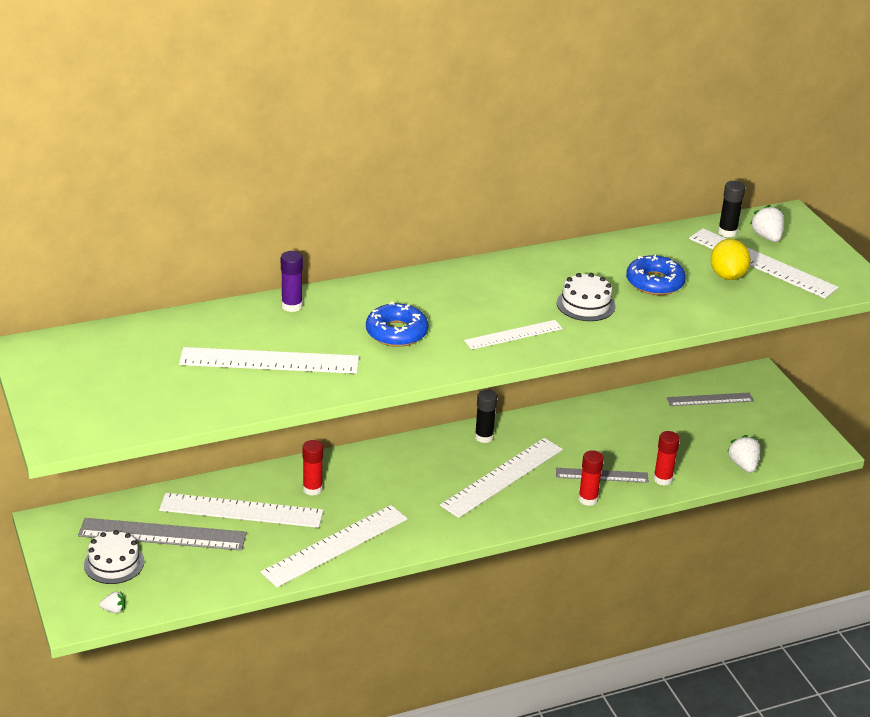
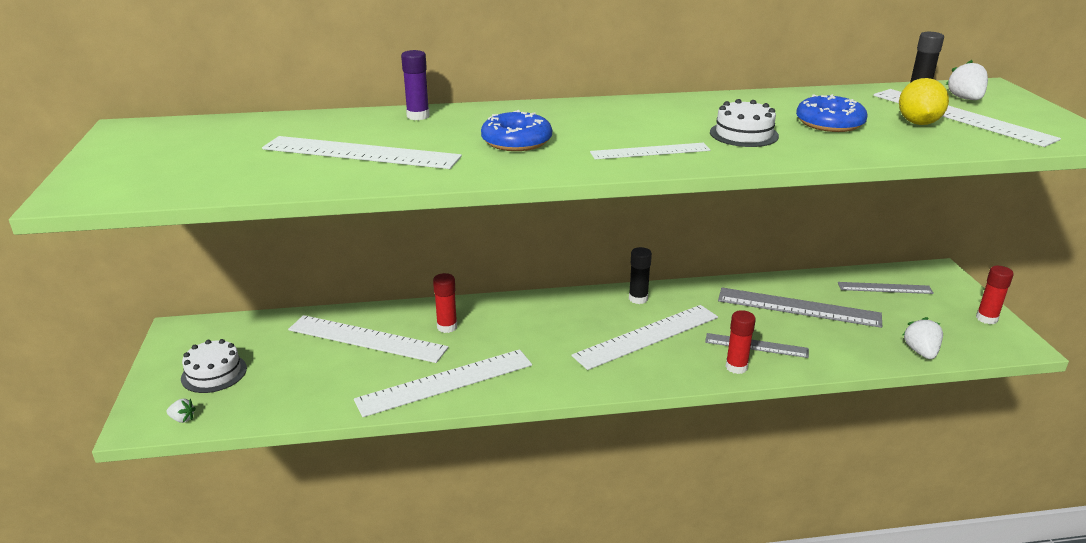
camera: 15 degrees right, 5 degrees down
grey ruler [78,518,247,551] -> grey ruler moved to [718,288,882,328]
red glue stick [654,431,680,486] -> red glue stick moved to [976,266,1014,324]

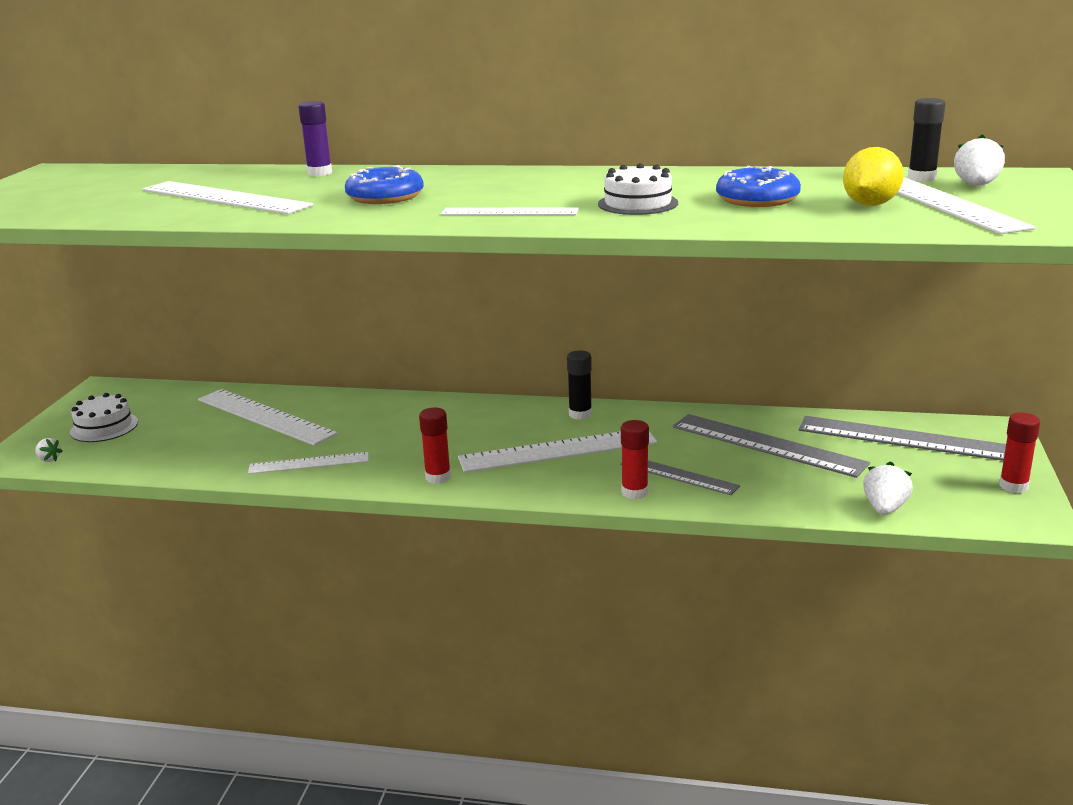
camera: 20 degrees right, 5 degrees down
white ruler [354,349,532,417] -> white ruler [248,452,369,474], size x0.60
red glue stick [433,273,457,333] -> red glue stick moved to [419,408,451,484]
grey ruler [838,282,934,294] -> grey ruler [799,416,1006,461], size x1.68

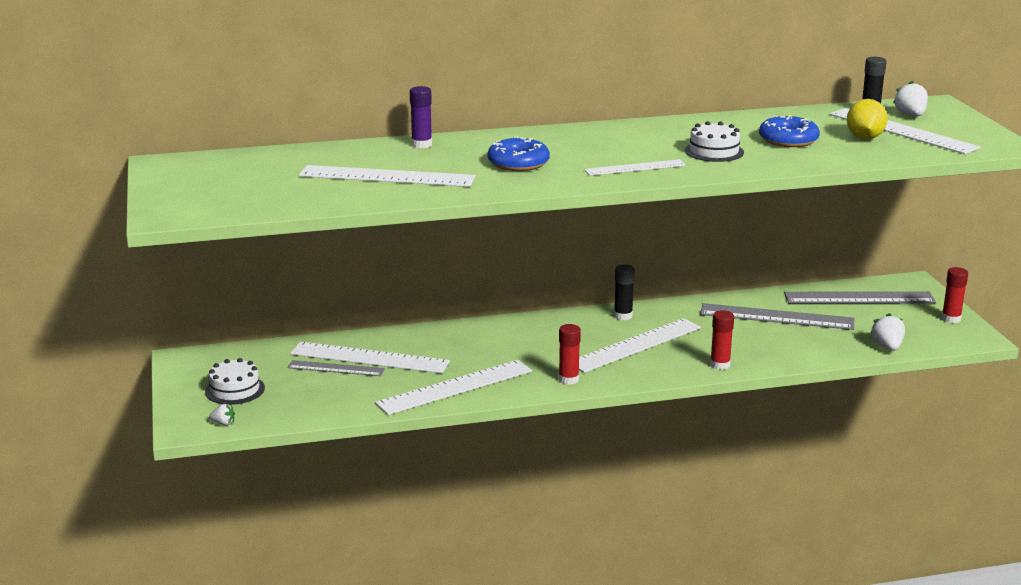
camera: 25 degrees left, 0 degrees up
white ruler [248,452,369,474] -> white ruler [375,360,532,415], size x1.68
grey ruler [620,461,740,495] -> grey ruler moved to [288,360,385,376]

